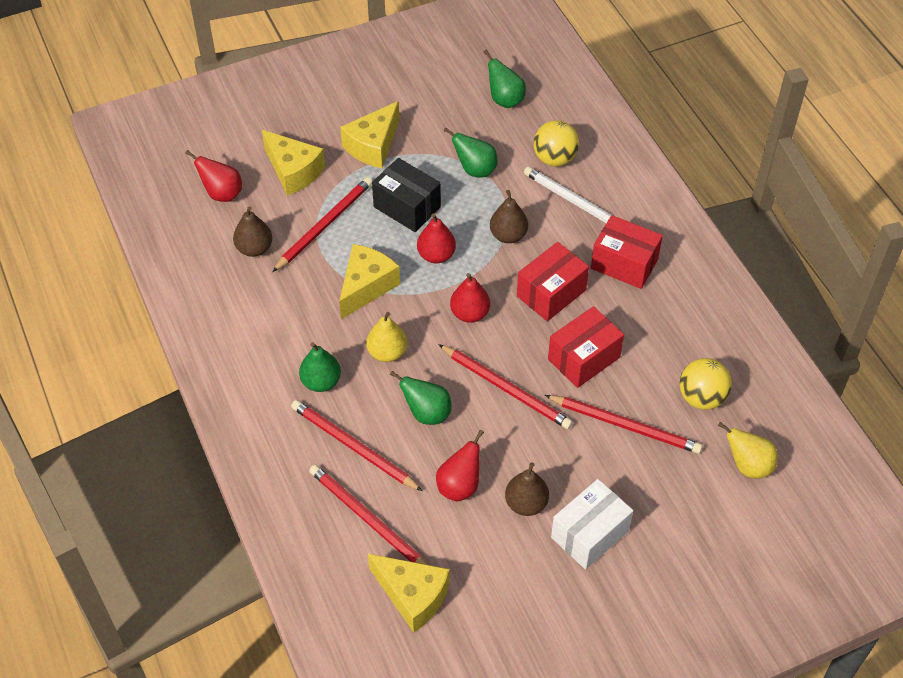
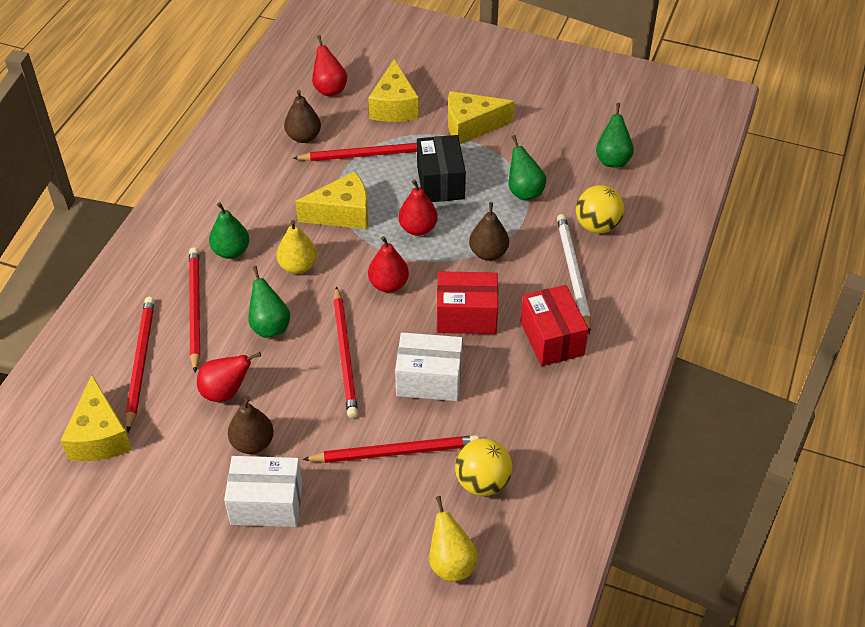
camera: 45 degrees right, 5 degrees down
red pencil [545,395,702,454] -> red pencil turned 75 degrees counterclockwise [302,435,479,463]
red box [548,306,624,388] -> white box [395,332,463,401]

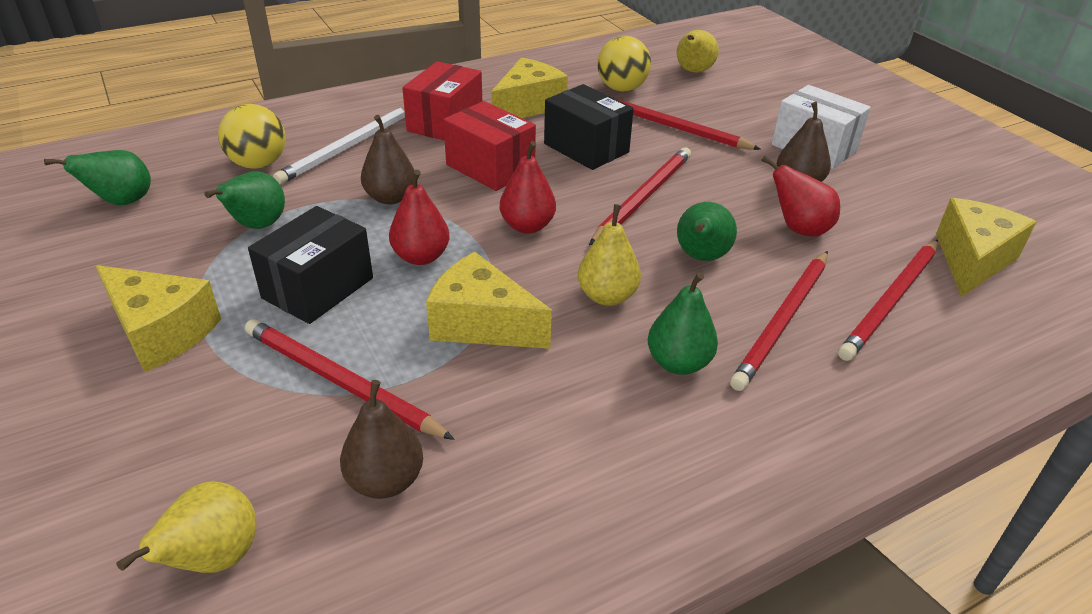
camera: 140 degrees left, 10 degrees down
red pear [312,35,347,96] -> yellow pear [116,481,256,573]
yellow cheese [368,59,419,122] -> yellow cheese moved to [491,58,568,118]
white box [395,332,463,401] -> black box [544,84,634,170]

